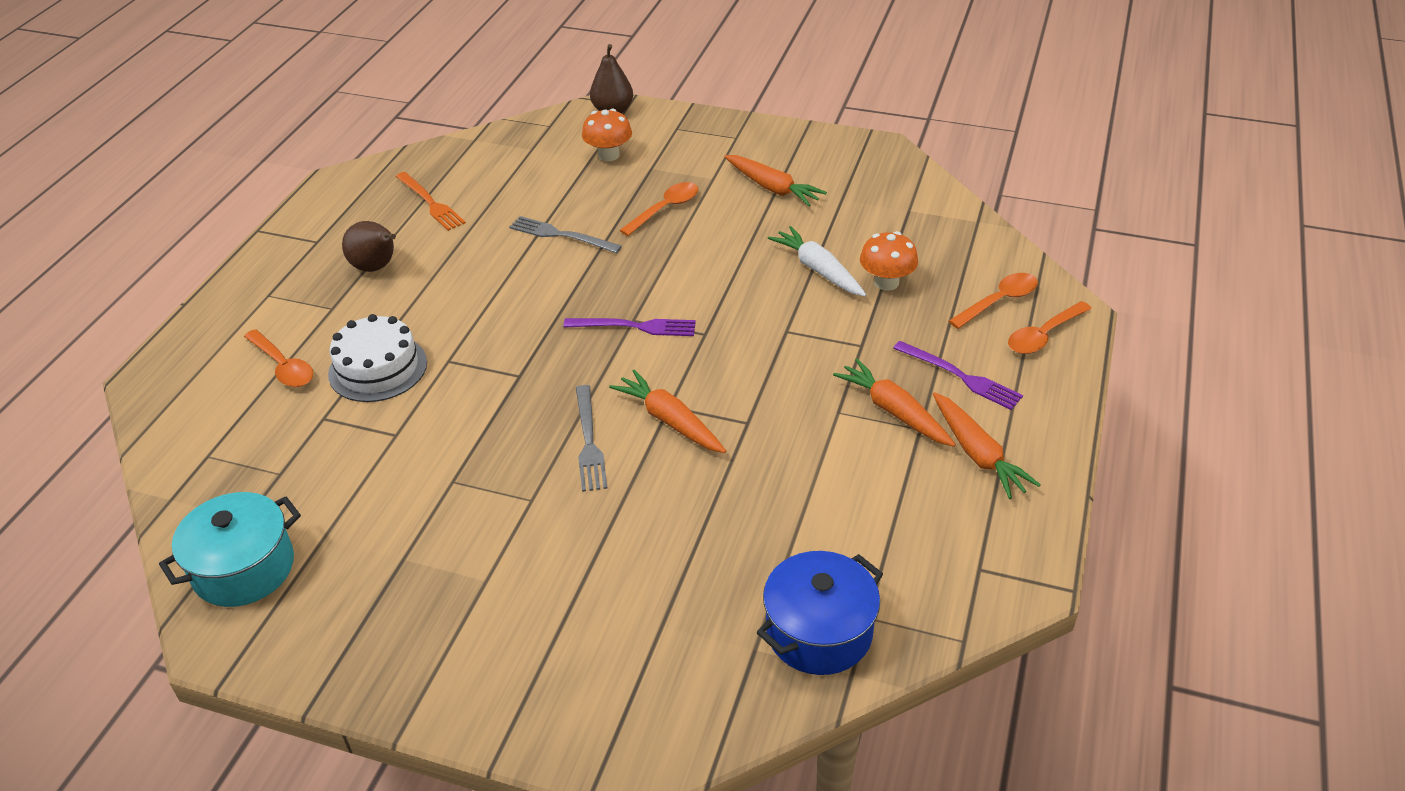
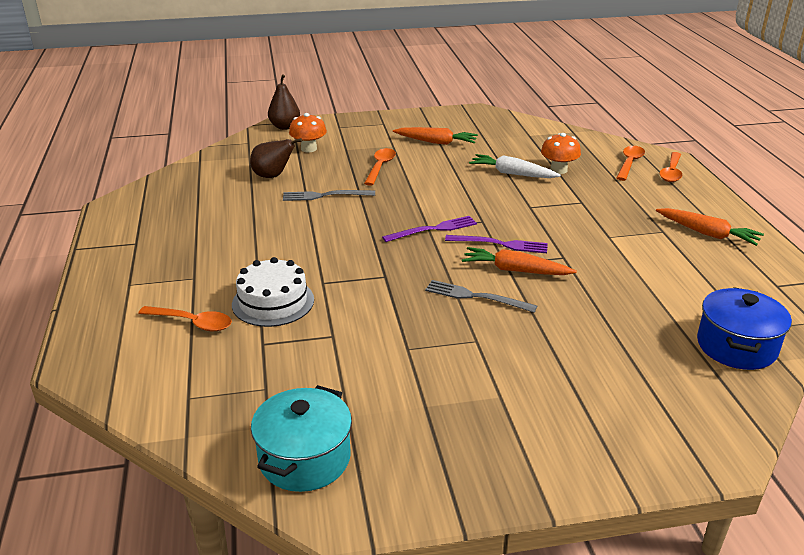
camera: 30 degrees left, 10 degrees down
brown pear [342,221,396,272] -> brown pear moved to [250,138,302,178]
orange fork [396,172,466,231] -> none
grey fork [576,385,608,492] -> grey fork turned 150 degrees clockwise [425,280,537,313]
orange carrot [833,359,956,447] -> none
purple fork [893,341,1023,410] -> purple fork moved to [445,235,548,253]

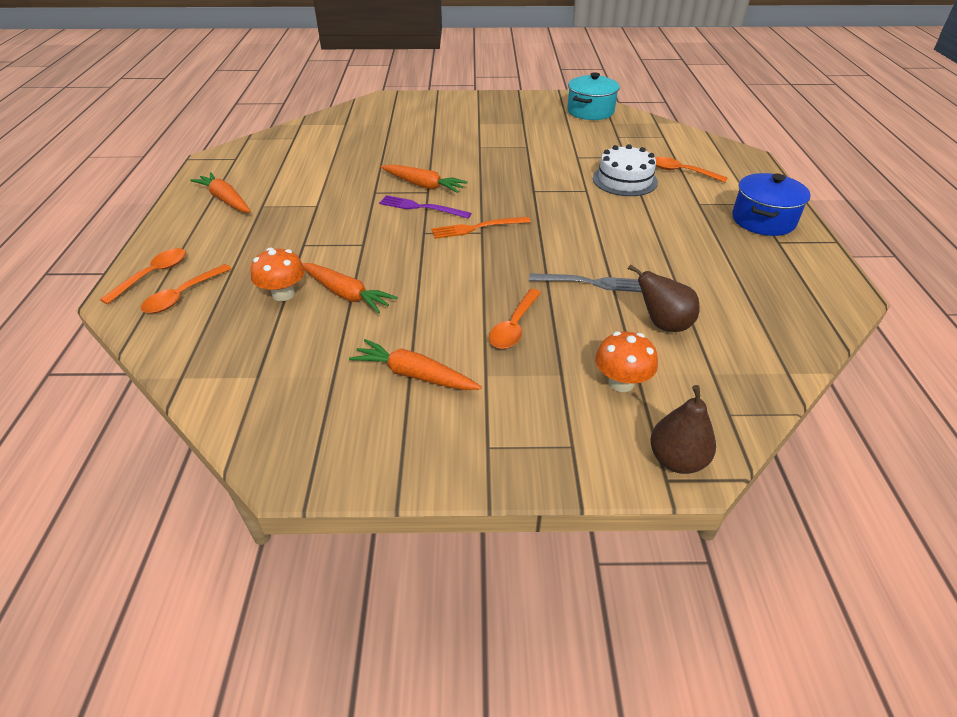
camera: 170 degrees left, 10 degrees up
purple fork [382,216,477,242] -> orange fork [431,217,531,239]
grey fork [425,280,537,313] -> none
white carrot [469,154,561,178] -> orange carrot [302,263,398,313]
blue pot [697,287,792,370] -> blue pot moved to [732,173,811,236]

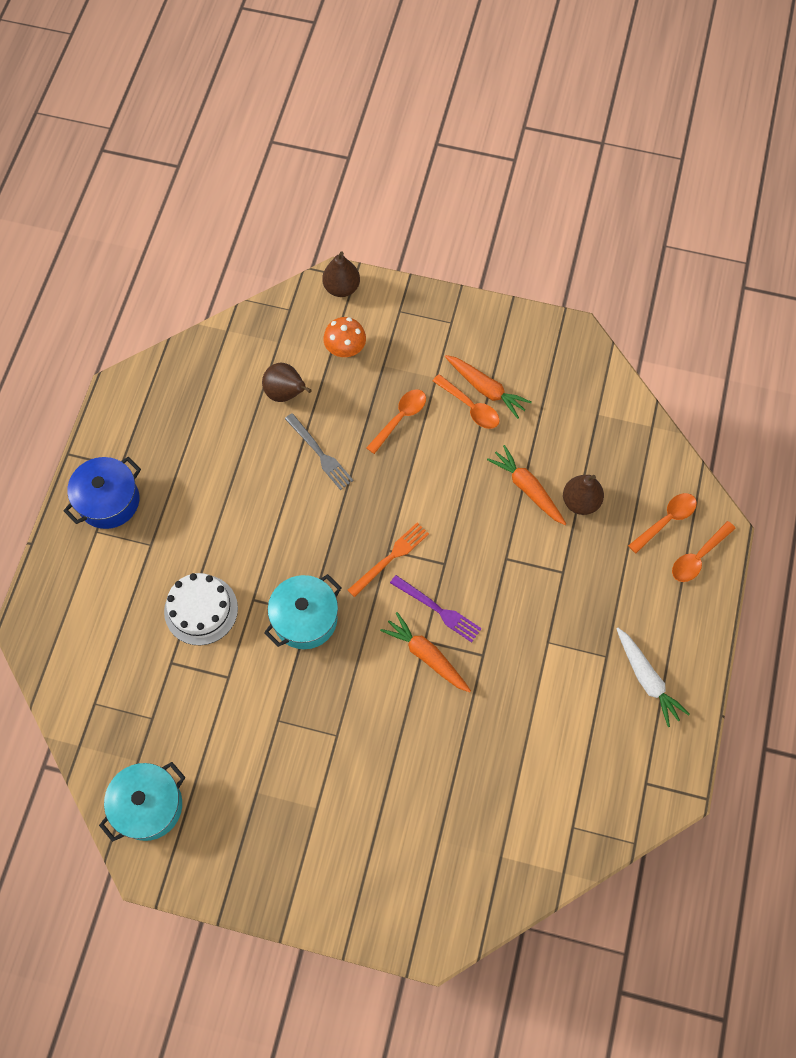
camera: 165 degrees left, 25 degrees up
orange carrot [190,172,251,212] -> white carrot [617,628,690,727]
orange mushroom [251,248,305,301] -> brown pear [563,475,604,515]
orange fork [431,217,531,239] -> orange fork turned 45 degrees counterclockwise [348,523,429,597]
grey fork [529,273,642,292] -> grey fork turned 150 degrees counterclockwise [285,413,354,490]
orange spoon [655,157,728,182] -> orange spoon moved to [433,374,500,429]
none -> turquoise pot [264,574,342,649]

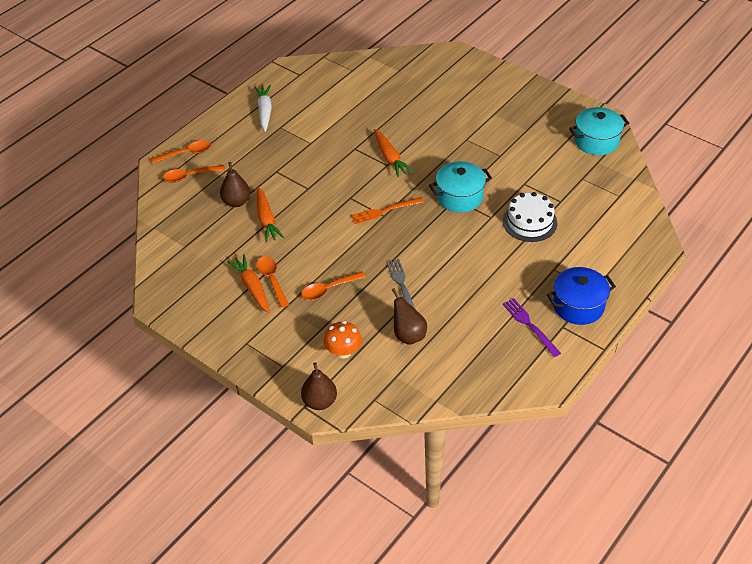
camera: 155 degrees left, 20 degrees down
purple fork [390,575,482,643] -> purple fork moved to [503,298,561,357]

